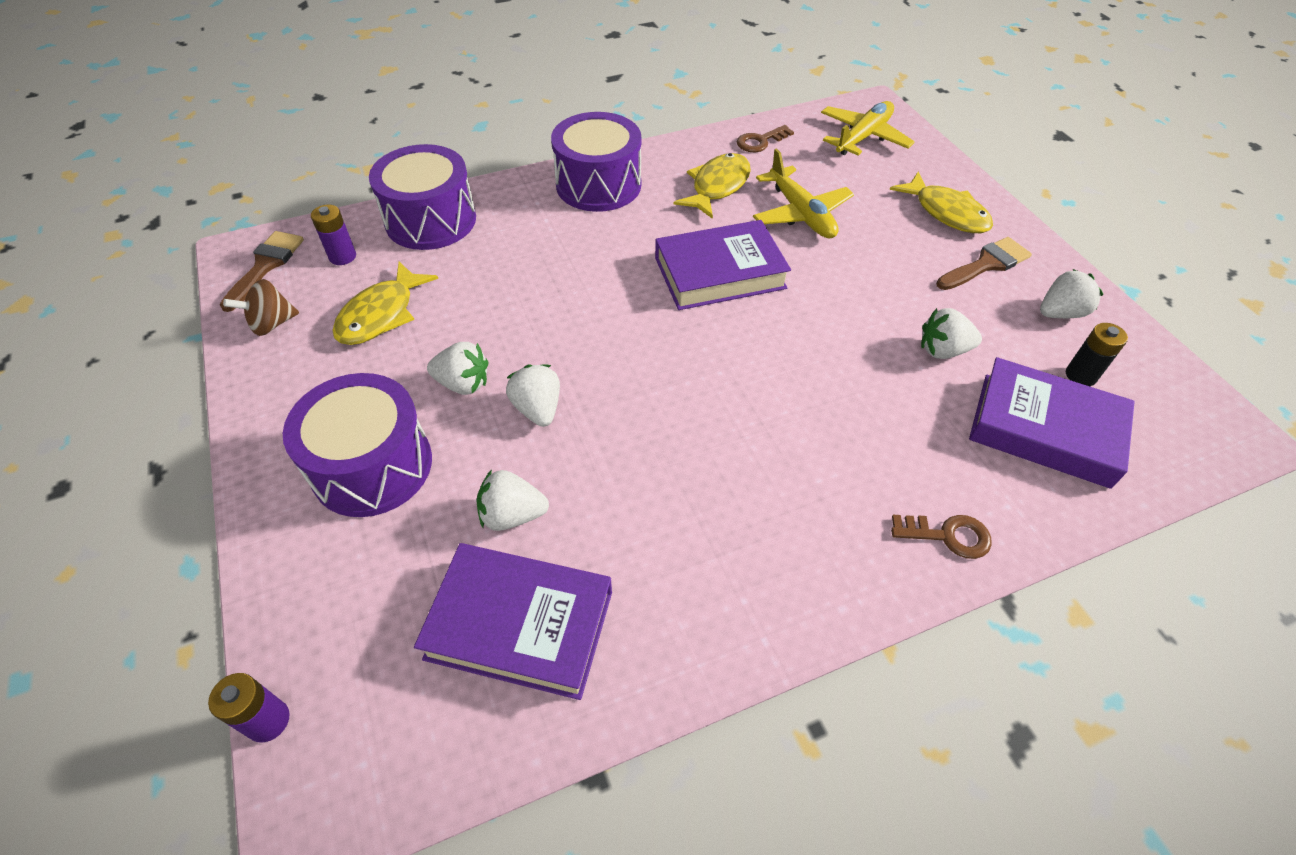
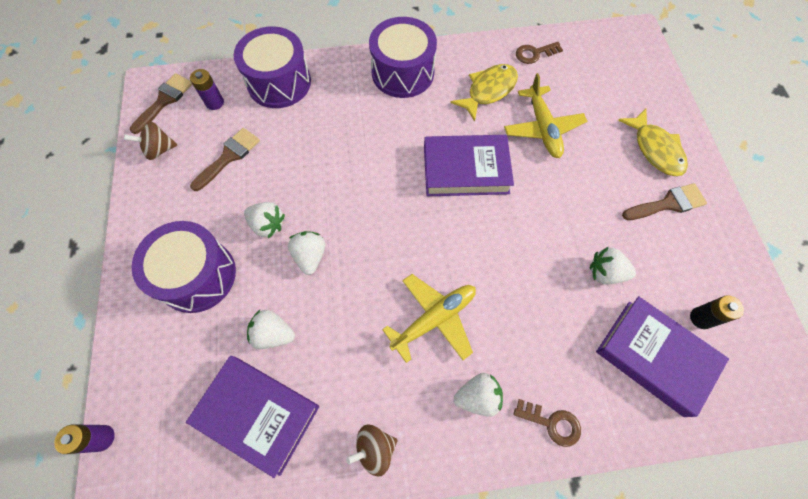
camera: 15 degrees right, 15 degrees up
yellow fish [332,262,438,345] -> brown brush [190,128,260,191]
yellow plane [821,101,915,156] -> yellow plane moved to [382,274,476,363]
white strawberry [1040,269,1103,318] -> white strawberry moved to [454,373,503,417]
none -> brown spinning top [346,425,398,476]

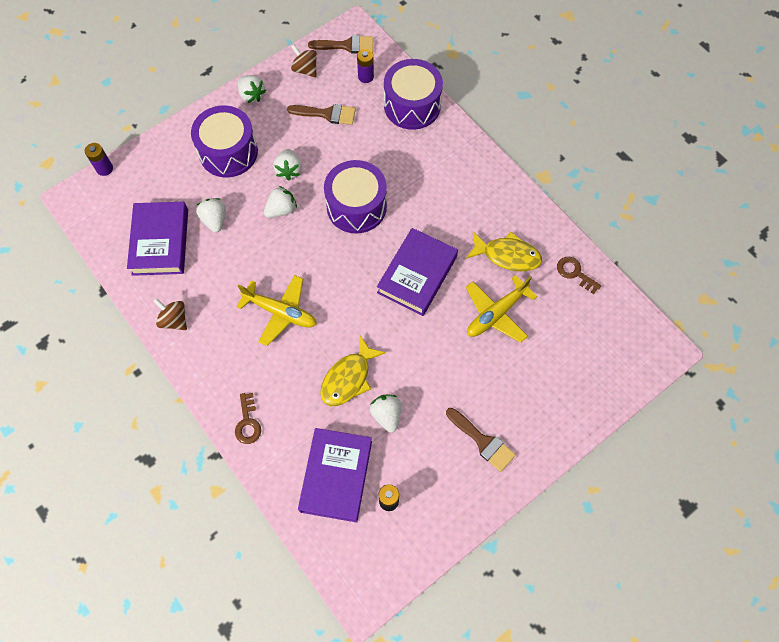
camera: 60 degrees right, 0 degrees up
purple drum [369,17,437,98] -> purple drum moved to [324,160,387,233]
purple book [424,135,514,196] -> purple book turned 60 degrees clockwise [377,228,458,316]
white strawberry [454,373,503,417] -> white strawberry moved to [237,75,266,103]
yellow fish [618,109,688,176] -> yellow fish moved to [320,336,386,406]

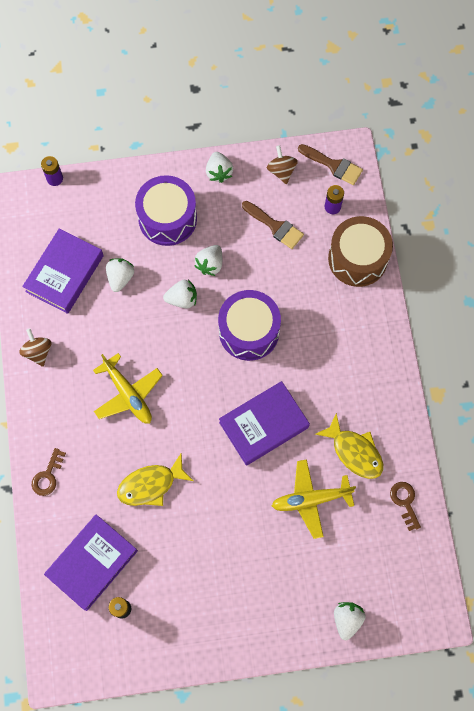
camera: 30 degrees right, 5 degrees up
white strawberry [370,395,402,433] -> white strawberry moved to [334,602,366,640]
purple drum [384,59,443,130] -> brown drum [328,216,393,287]
brown brush [446,408,516,472] -> none

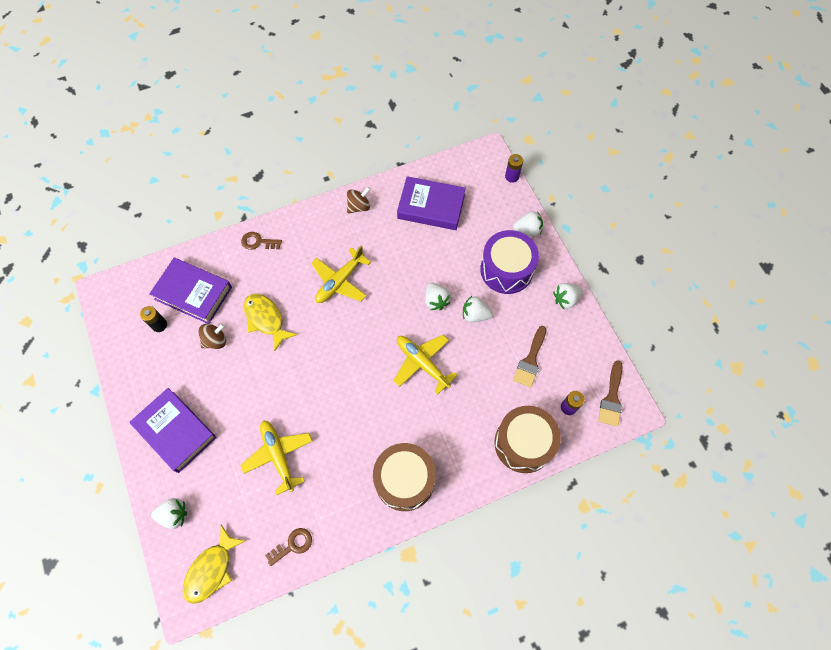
camera: 75 degrees right, 5 degrees down
white strawberry [106,258,134,292] -> white strawberry moved to [513,211,543,236]
purple drum [218,290,281,361] -> yellow plane [393,335,458,394]
purple book [219,381,310,465] -> purple book moved to [130,388,217,473]
brown spinning top [267,145,298,184] -> brown spinning top moved to [198,324,226,349]
yellow fish [315,413,383,479] -> yellow fish moved to [183,525,245,604]
none -> brown drum [373,443,436,511]

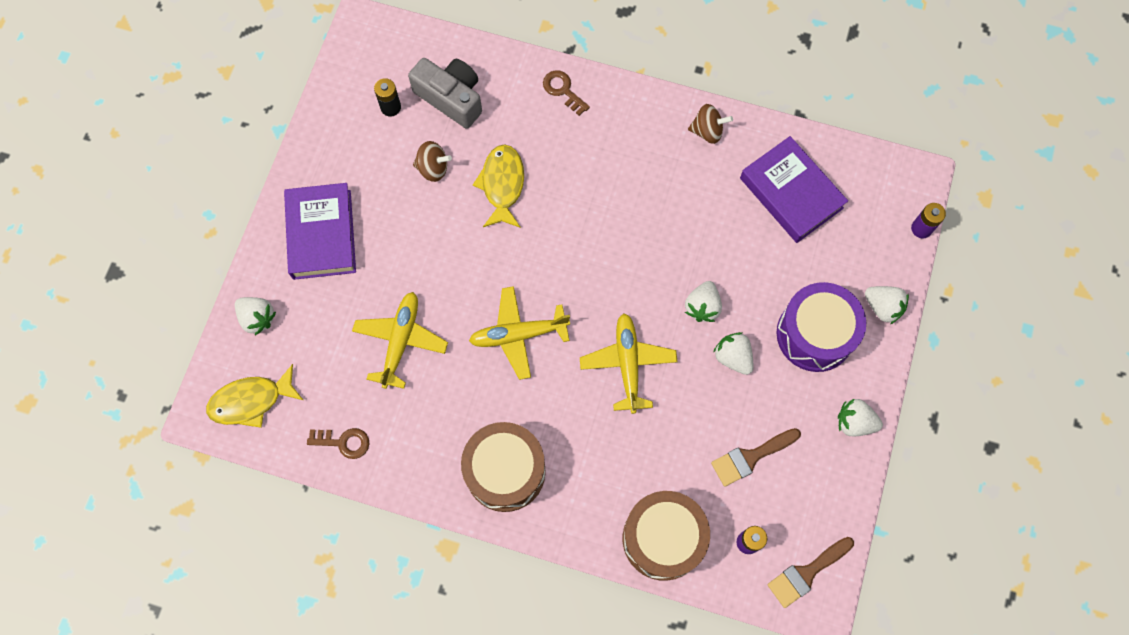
camera: 40 degrees right, 5 degrees up
purple book [149,258,232,324] -> grey camera [408,58,482,129]
yellow plane [311,246,371,303] -> yellow plane moved to [469,286,570,380]

